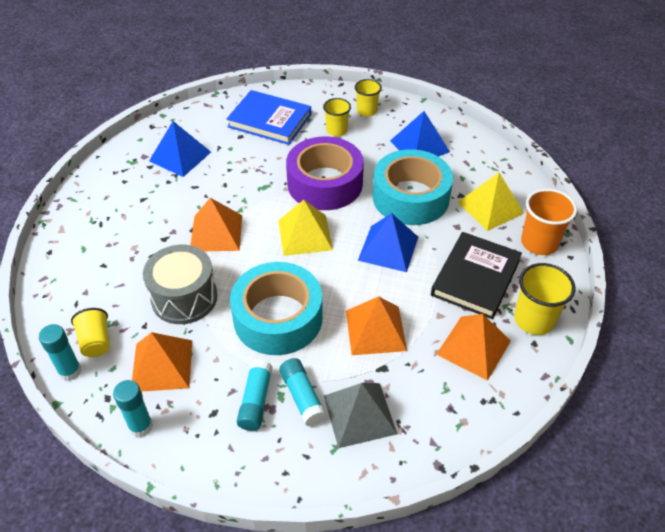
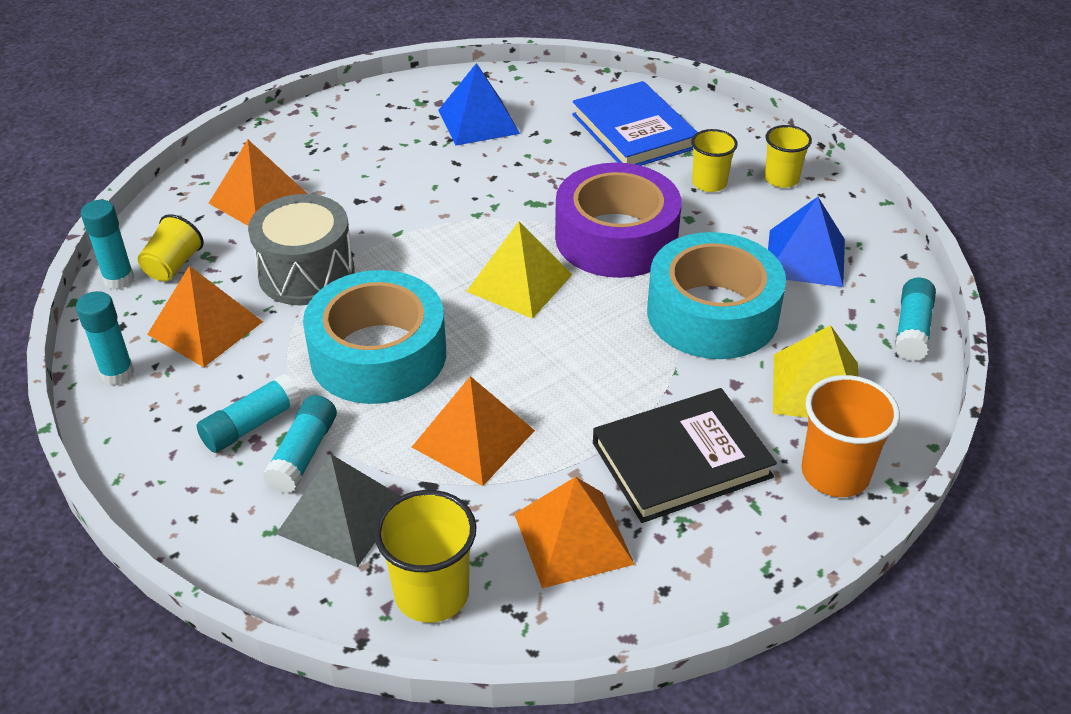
camera: 40 degrees right, 5 degrees down
orange pyramid [191,198,242,251] -> orange pyramid moved to [208,140,308,226]
blue pyramid [358,213,418,272] -> none
yellow cup [514,263,575,335] -> yellow cup moved to [374,490,476,623]
none -> turquoise glue stick [895,278,936,361]

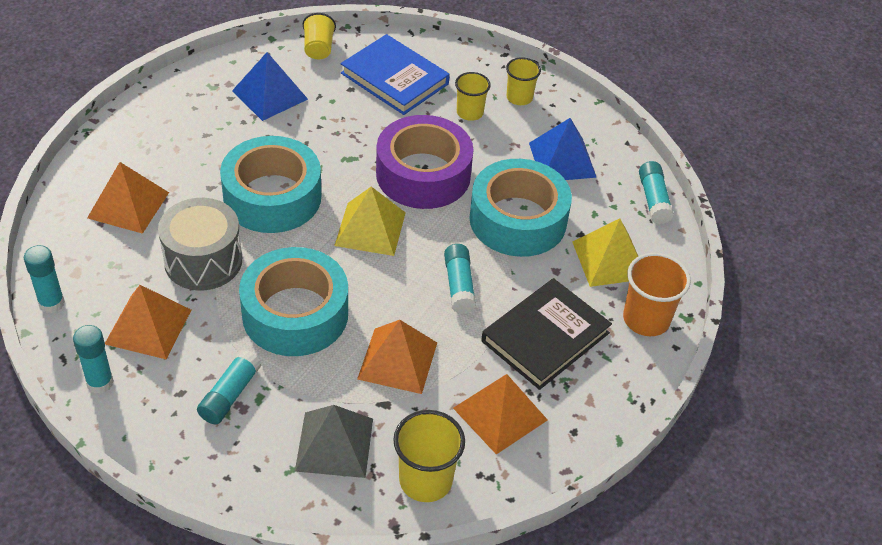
camera: 25 degrees left, 5 degrees up
yellow cup [137,214,204,281] -> yellow cup moved to [303,13,336,59]
turquoise glue stick [263,395,337,493] -> turquoise glue stick moved to [444,244,476,314]
none -> turquoise tape [220,136,321,233]

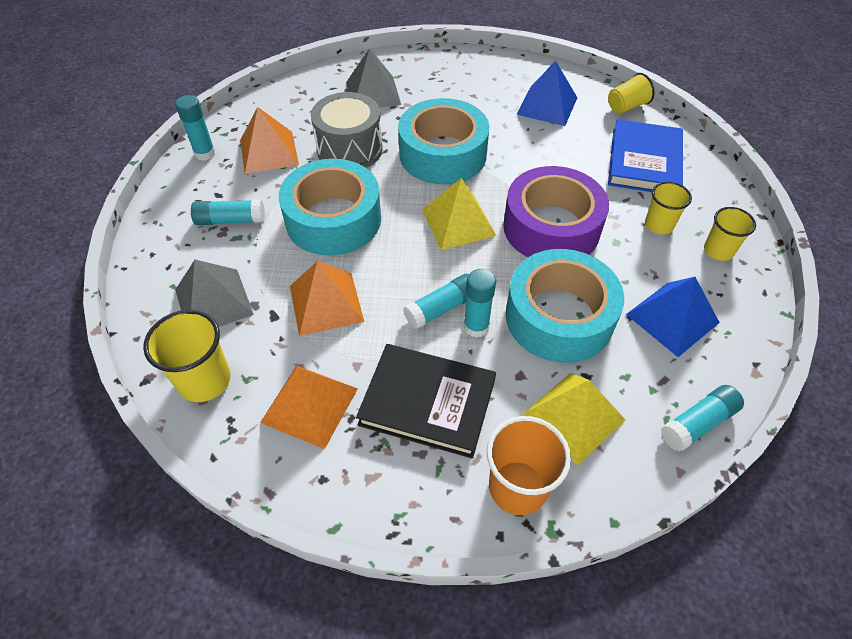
camera: 65 degrees right, 5 degrees up
turquoise glue stick [24,245,65,313] -> turquoise glue stick moved to [464,269,496,338]
orange pyramid [87,162,169,234] -> grey pyramid [346,48,401,108]

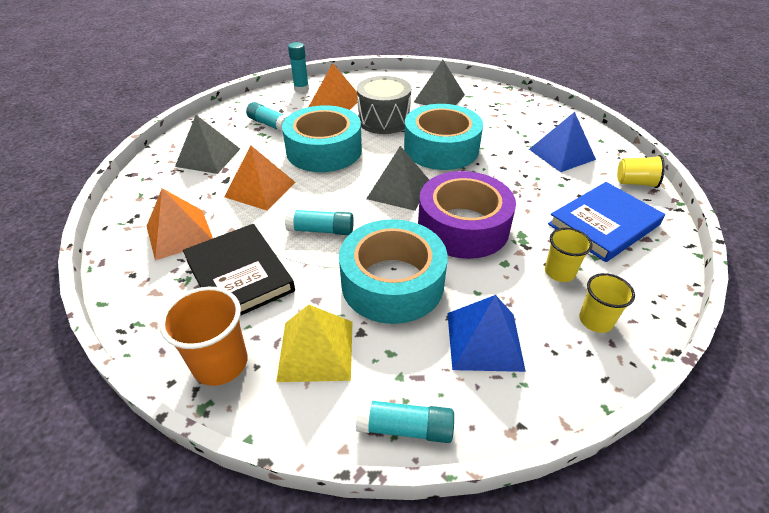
camera: 40 degrees right, 10 degrees down
yellow cup [143,310,231,402] -> none
yellow pyramid [422,178,497,250] -> grey pyramid [366,146,429,211]
turquoise glue stick [464,269,496,338] -> none

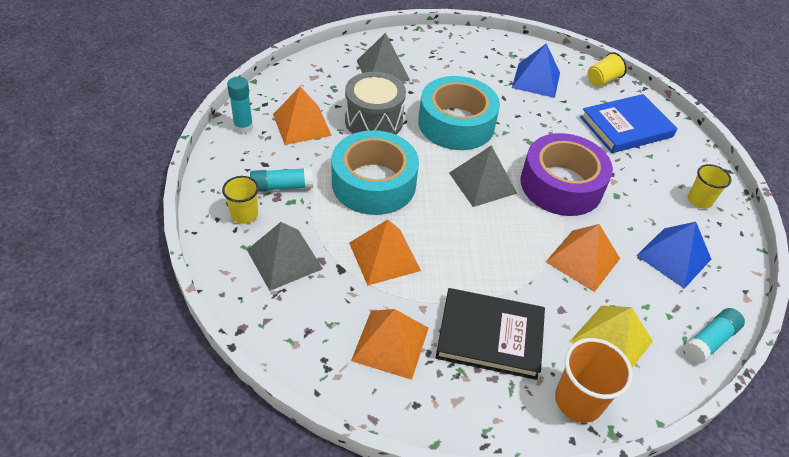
camera: 50 degrees left, 5 degrees up
turquoise glue stick [285,209,354,235] -> none
turquoise tape [339,219,448,324] -> orange pyramid [546,224,620,292]
yellow cup [545,228,592,282] -> yellow cup moved to [222,176,259,224]
blue book [548,182,665,262] -> blue book turned 60 degrees clockwise [580,94,678,153]

